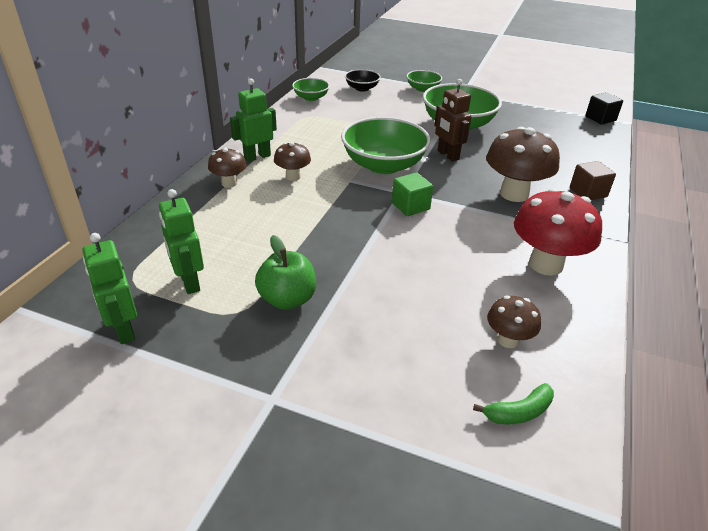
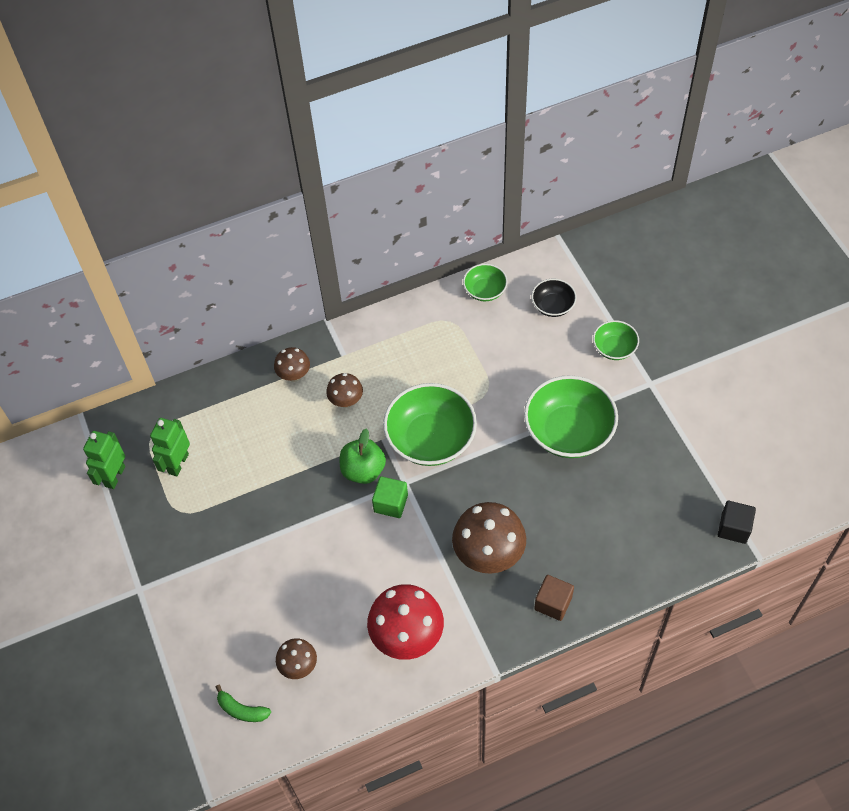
camera: 50 degrees right, 20 degrees up
green robot [230,79,277,162] -> none
green apple [255,235,316,310] -> green apple moved to [340,428,386,484]
brown robot [434,79,471,162] -> none

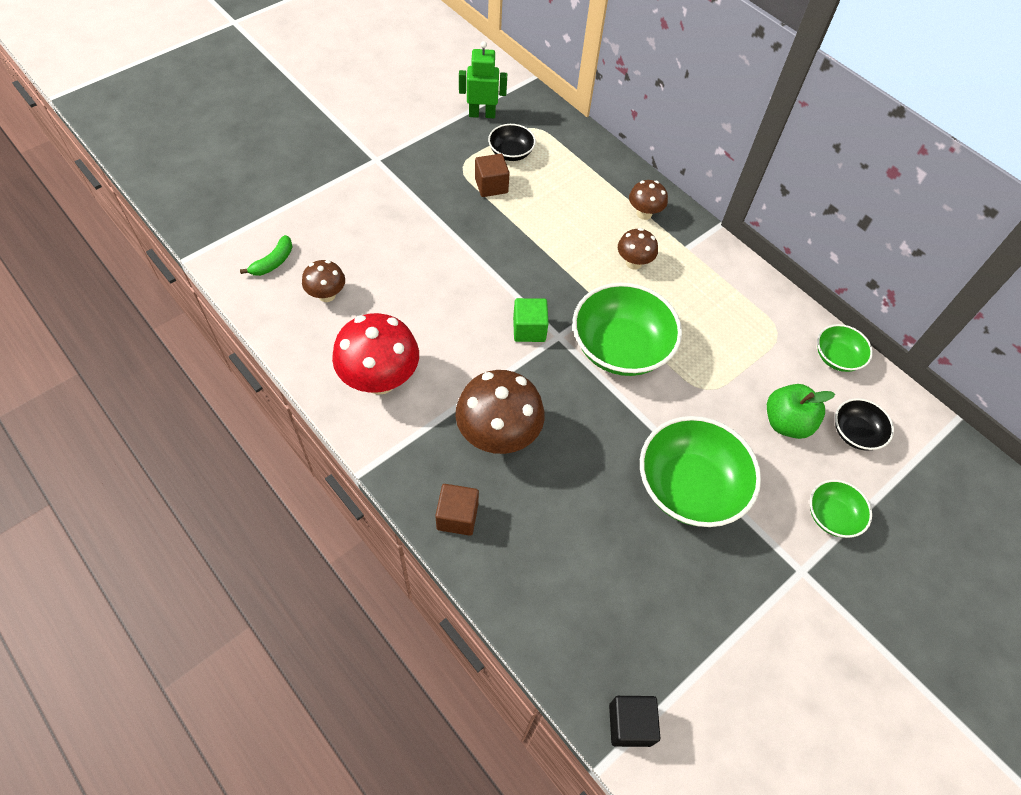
camera: 65 degrees right, 0 degrees up
green robot [150,418,190,476] -> black bowl [488,124,536,161]
green banana [216,685,271,722] -> green banana turned 150 degrees counterclockwise [240,235,292,276]
green apple [340,428,386,484] -> green apple moved to [767,384,835,439]
none -> brown cube [475,154,510,197]

